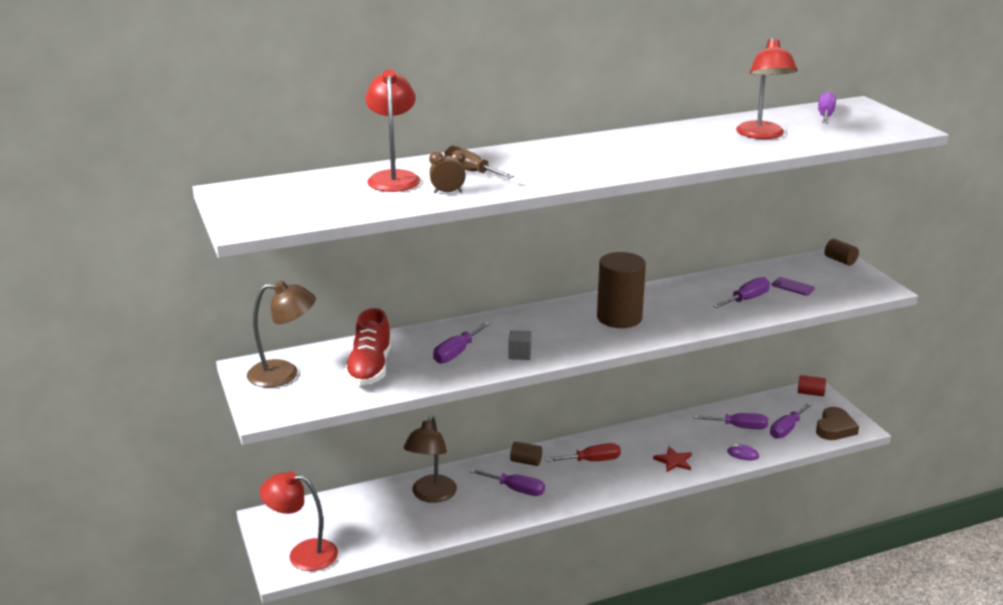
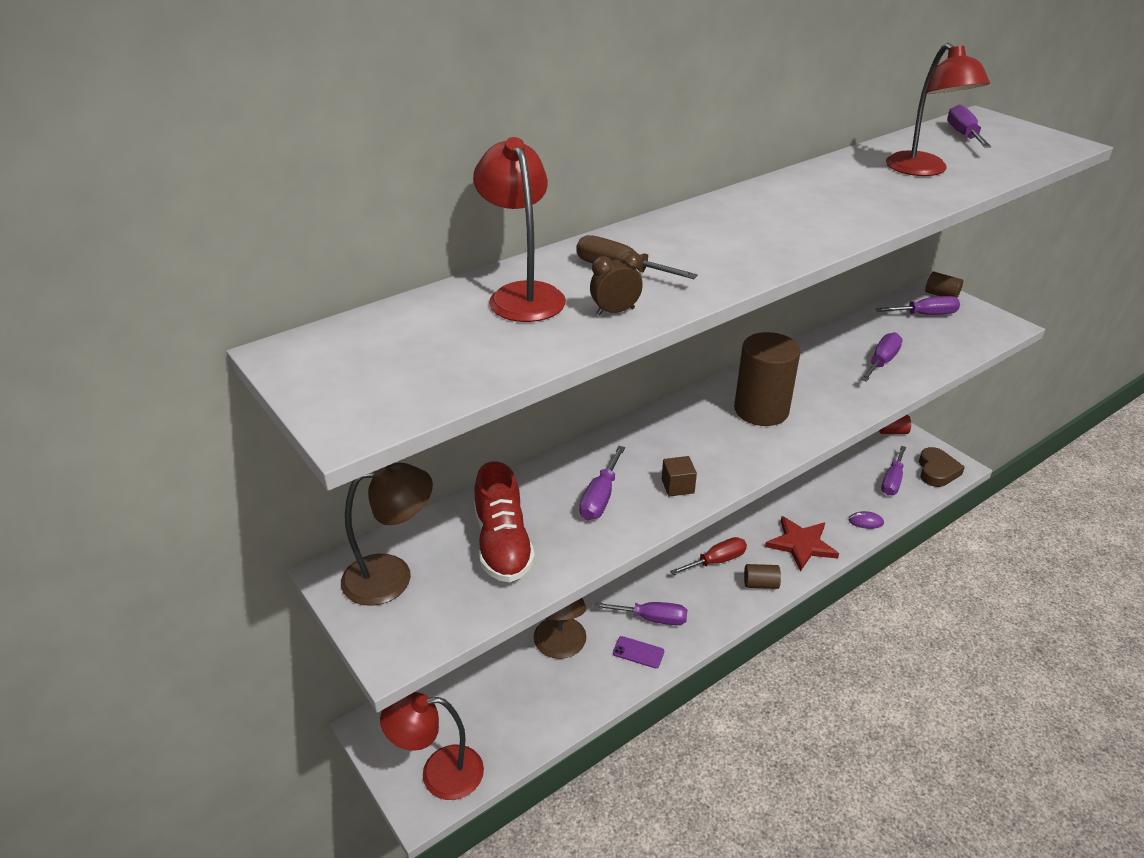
camera: 15 degrees left, 10 degrees up
grey cube [509,330,532,360] -> brown cube [662,456,697,497]
brown cylinder [510,441,542,466] -> brown cylinder moved to [744,564,781,589]
red star [653,446,692,472] -> red star [765,516,839,571], size x1.61
purple screwdriver [694,413,768,429] -> purple screwdriver moved to [875,296,960,315]
purple phone [772,277,815,296] -> purple phone moved to [613,636,664,668]

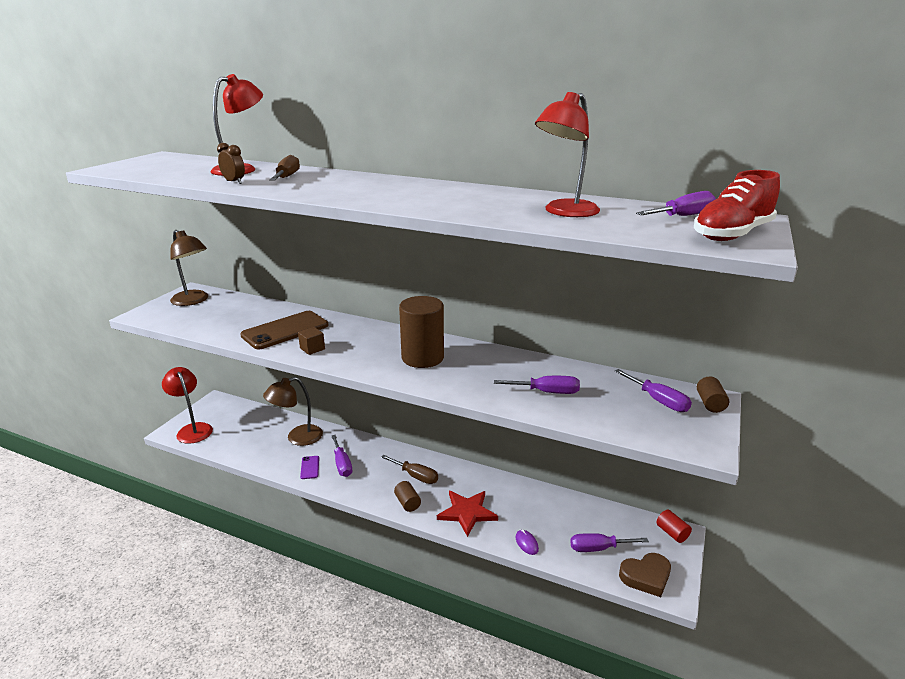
camera: 60 degrees right, 10 degrees down
red shoe [474,461,535,582] -> red shoe moved to [694,170,780,241]
purple screwdriver [579,446,625,520] -> brown phone [240,311,328,349]
red screwdriver [670,537,747,575] -> brown screwdriver [381,455,438,484]

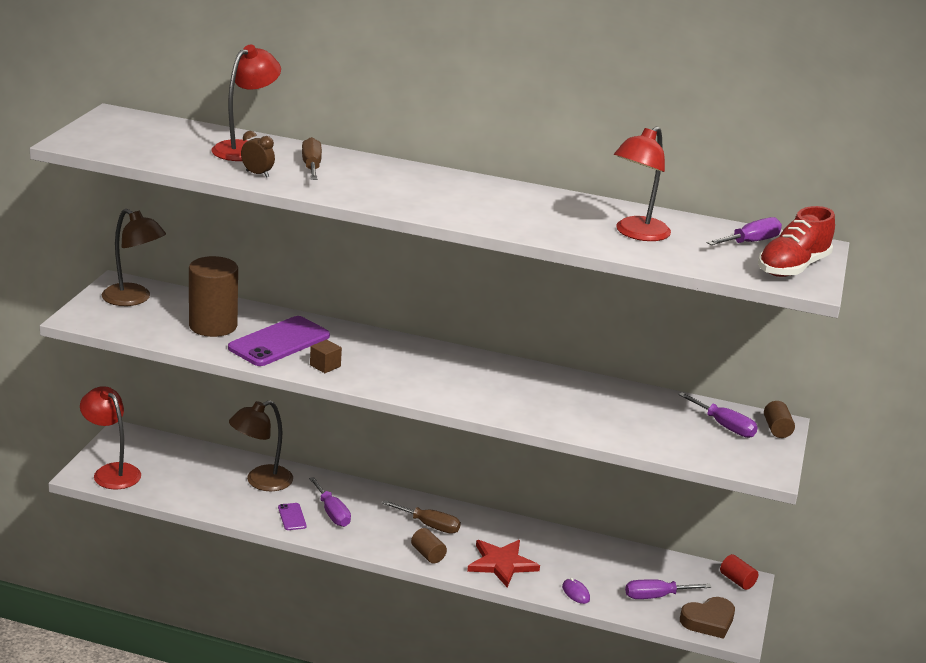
camera: 10 degrees left, 0 degrees up
brown phone [240,311,328,349] -> purple phone [228,316,330,366]
brown cylinder [399,296,444,368] -> brown cylinder moved to [189,256,238,337]
purple screwdriver [494,376,580,394] -> none

